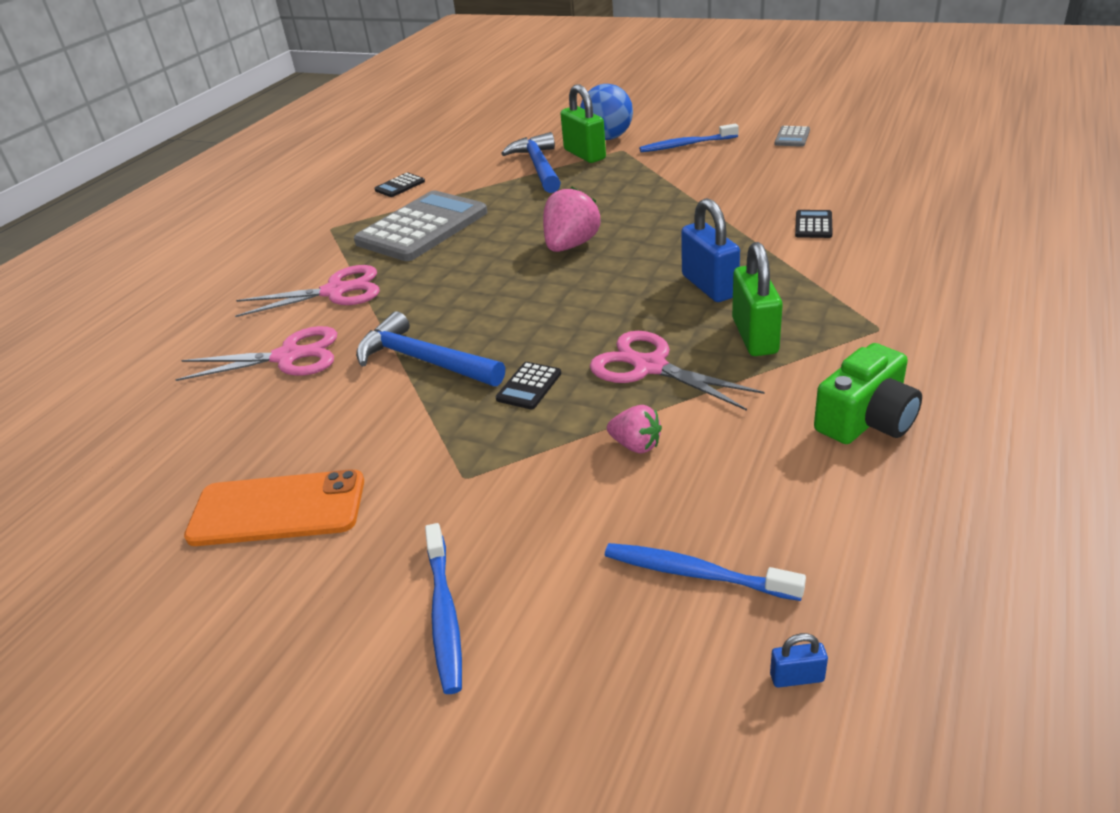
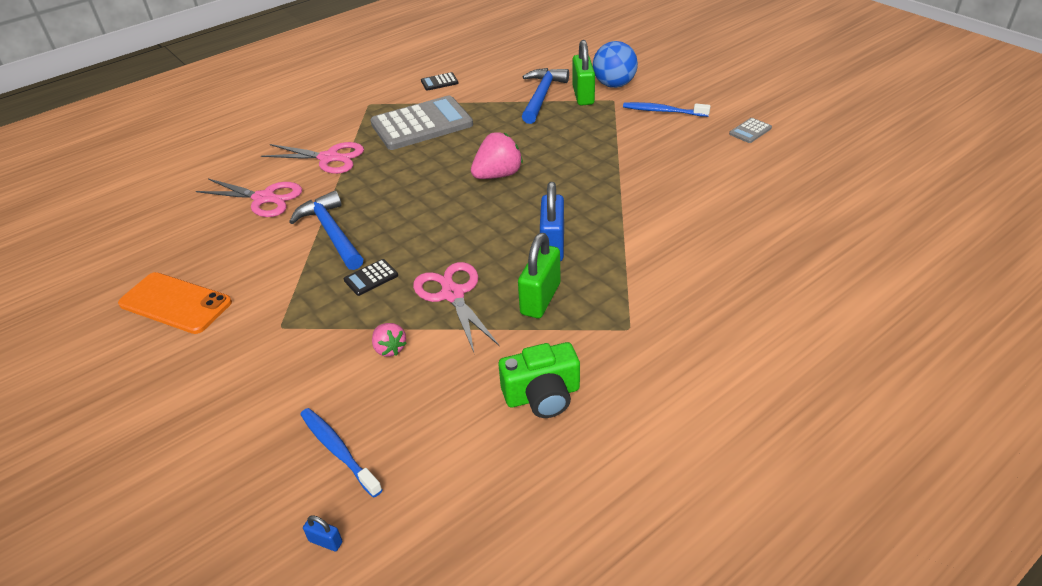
camera: 25 degrees right, 5 degrees up
blue toothbrush [425,523,462,694] -> none
black calculator [795,210,833,238] -> none

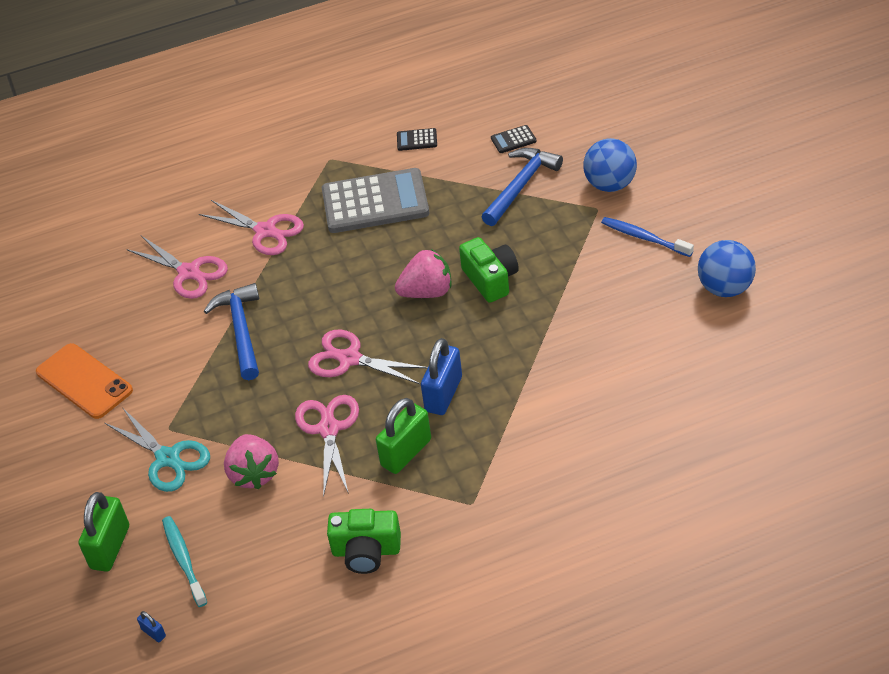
camera: 20 degrees right, 5 degrees up
blue toothbrush [300,408,382,497] -> turquoise toothbrush [162,516,207,607]
black calculator [344,259,398,296] -> black calculator moved to [491,125,537,153]
pink strawberry [372,323,407,357] -> pink strawberry [224,434,279,489], size x1.70
green padlock [572,40,595,106] -> green padlock moved to [79,492,129,572]
grey calculator [729,118,772,143] -> blue ball [698,240,756,297]
none -> turquoise scissors [105,407,210,492]
none -> pink scissors [308,329,428,385]
none -> green camera [459,237,519,303]

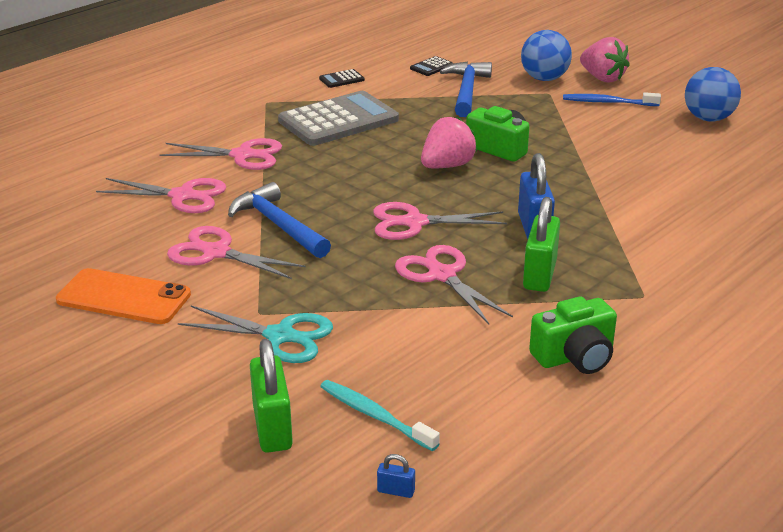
camera: 30 degrees left, 15 degrees down
pink strawberry [224,434,279,489] -> pink strawberry moved to [580,37,630,83]
none -> pink scissors [167,226,306,279]

